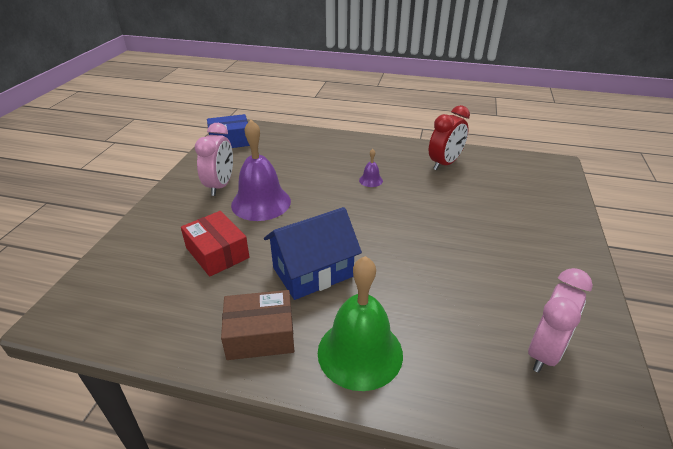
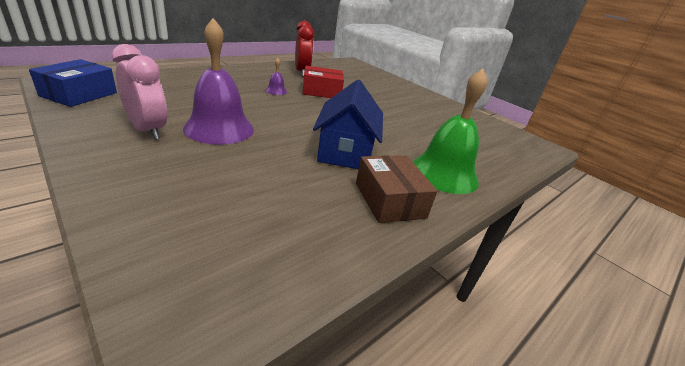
camera: 60 degrees left, 5 degrees down
red box [181,211,249,277] -> red box moved to [302,66,344,98]
brown box [221,290,294,360] -> brown box turned 45 degrees counterclockwise [356,155,437,223]
pink clock [528,268,593,373] -> none

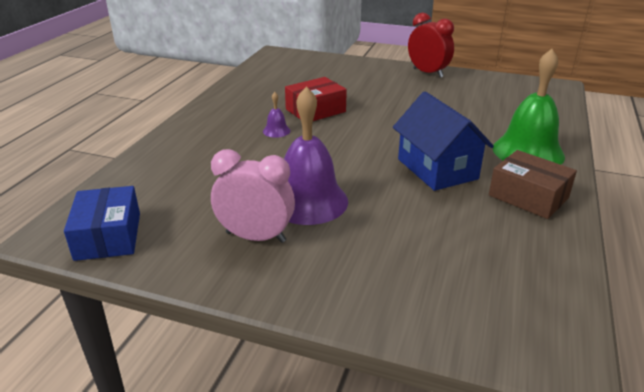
camera: 25 degrees left, 0 degrees up
red clock [295,21,315,76] -> red clock moved to [408,12,454,78]

